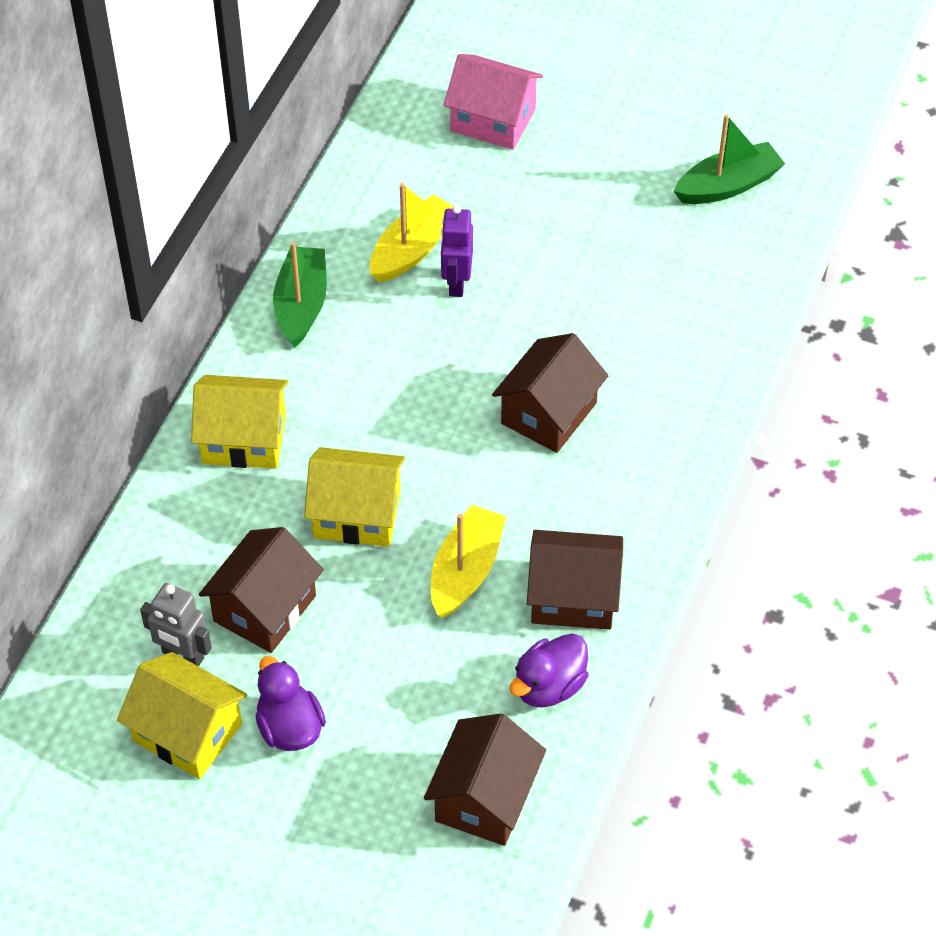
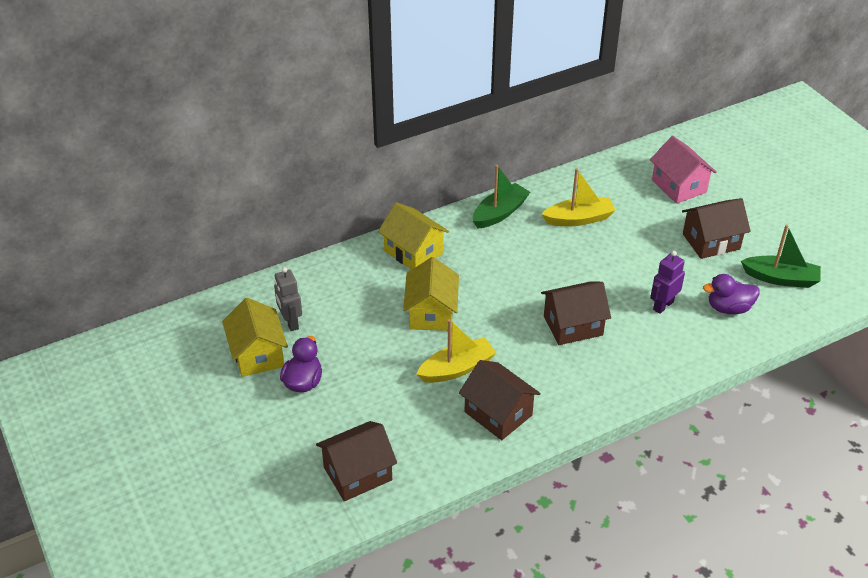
camera: 40 degrees right, 10 degrees down
brown house [199,527,324,653] -> brown house moved to [682,198,751,259]
yellow house [304,447,405,547] -> yellow house turned 45 degrees clockwise [403,257,459,331]
purple robot [441,205,473,297] -> purple robot moved to [650,251,685,314]
purple duck [509,633,588,708] -> purple duck moved to [703,274,760,314]

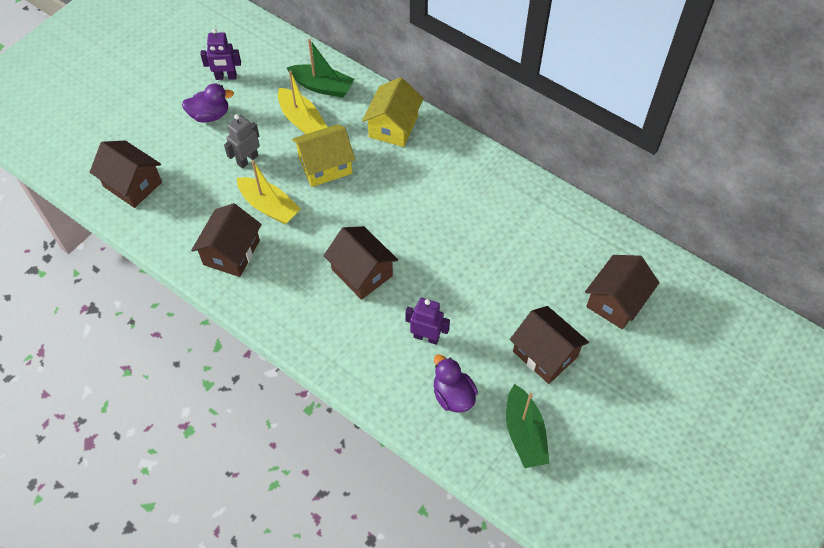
camera: 65 degrees right, 15 degrees up
yellow house [222,298,288,377] -> purple robot [200,29,241,80]
grey robot [274,267,302,331] -> grey robot moved to [224,114,260,169]
green boat [473,165,530,229] -> green boat moved to [287,39,354,98]
yellow boat [541,168,616,226] -> yellow boat moved to [278,70,327,134]
pink house [650,136,717,204] -> brown house [585,255,660,330]

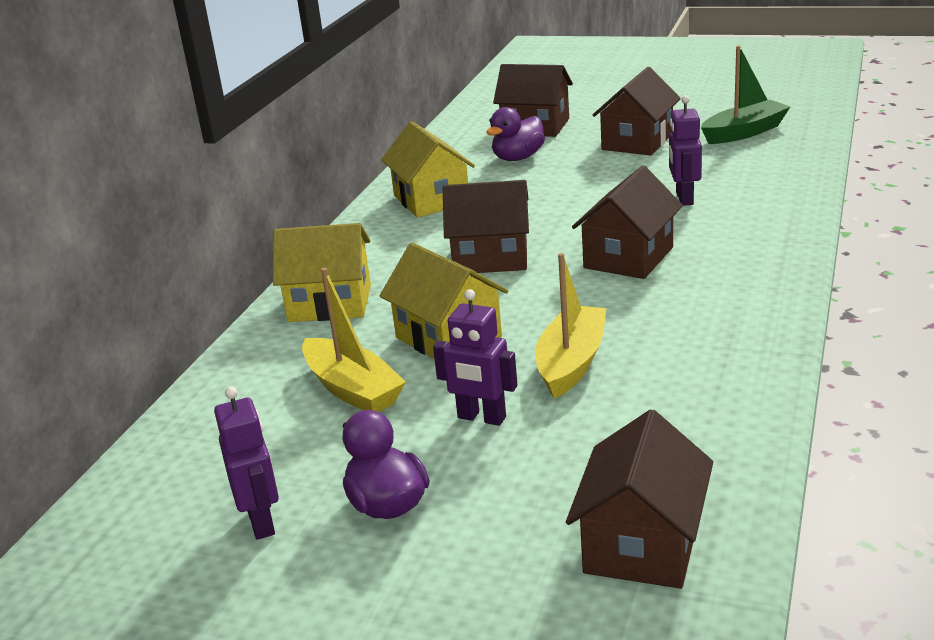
camera: 105 degrees left, 30 degrees down
brown house [191,203,262,277] -> brown house moved to [443,180,529,273]
grey robot [224,114,260,169] -> purple robot [433,289,517,426]
yellow boat [278,70,327,134] -> yellow boat turned 105 degrees clockwise [302,268,406,412]
green boat [287,39,354,98] -> none
purple duck [434,354,478,413] -> purple duck moved to [486,107,545,161]
none -> yellow house [381,121,475,217]

